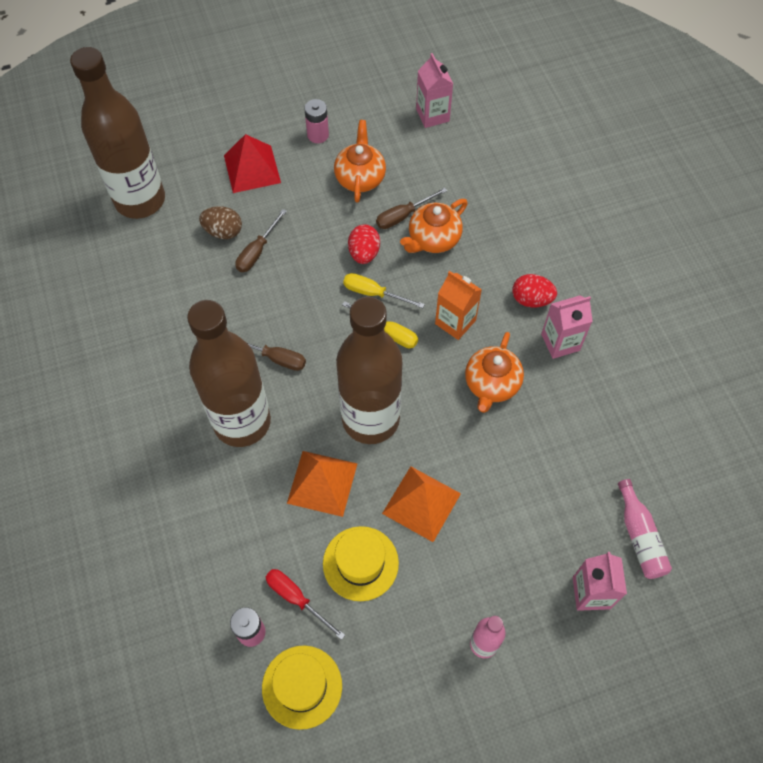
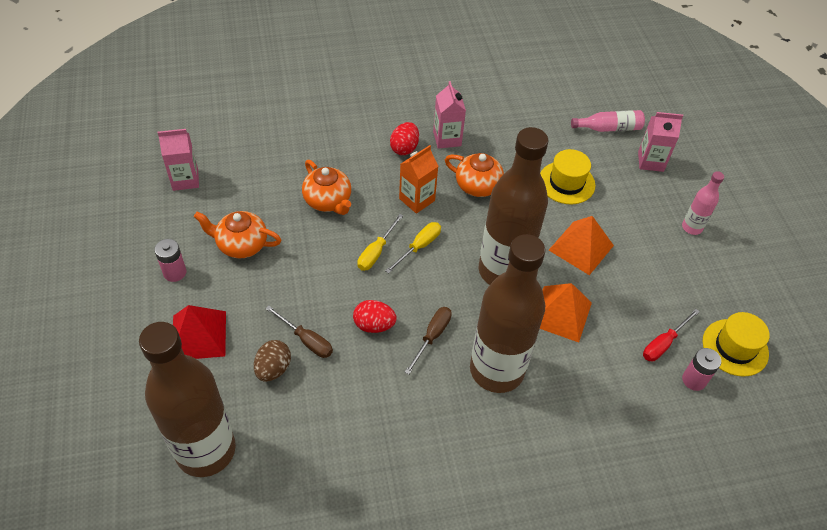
camera: 85 degrees left, 10 degrees down
yellow hat [323,526,399,601] -> yellow hat moved to [540,149,596,204]
red egg [348,224,380,264] -> red egg moved to [353,300,397,333]
brown screwdriver [376,188,447,229] -> none

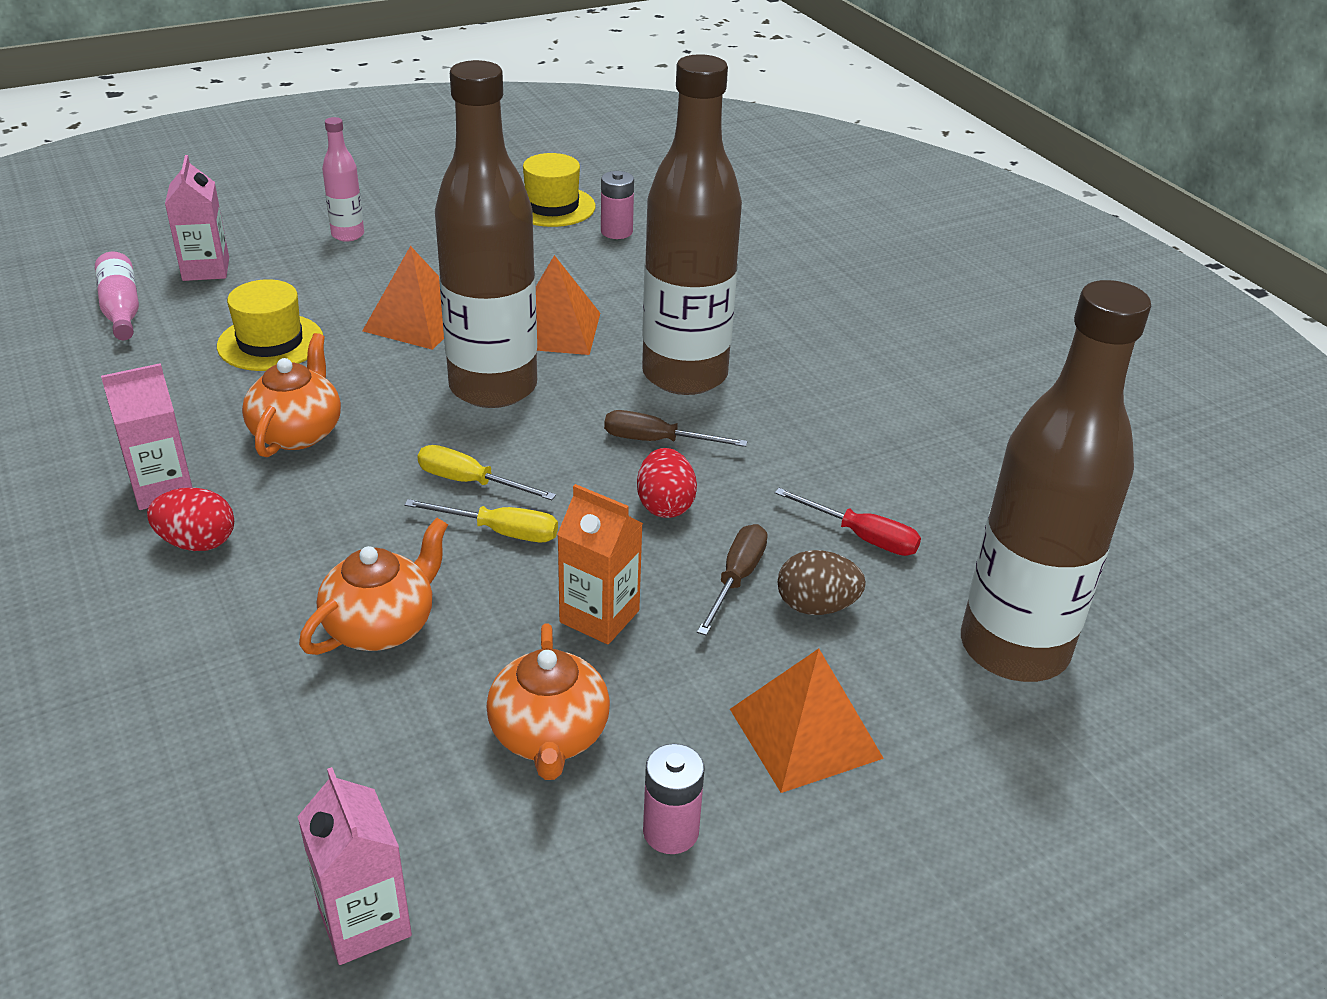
camera: 105 degrees left, 15 degrees down
red pyramid [173,305,226,359] -> orange pyramid [730,649,884,793]
orange carton [399,145,438,214] -> orange carton moved to [557,484,643,645]
red screwdriver [643,309,700,361] -> red screwdriver moved to [775,488,921,556]

